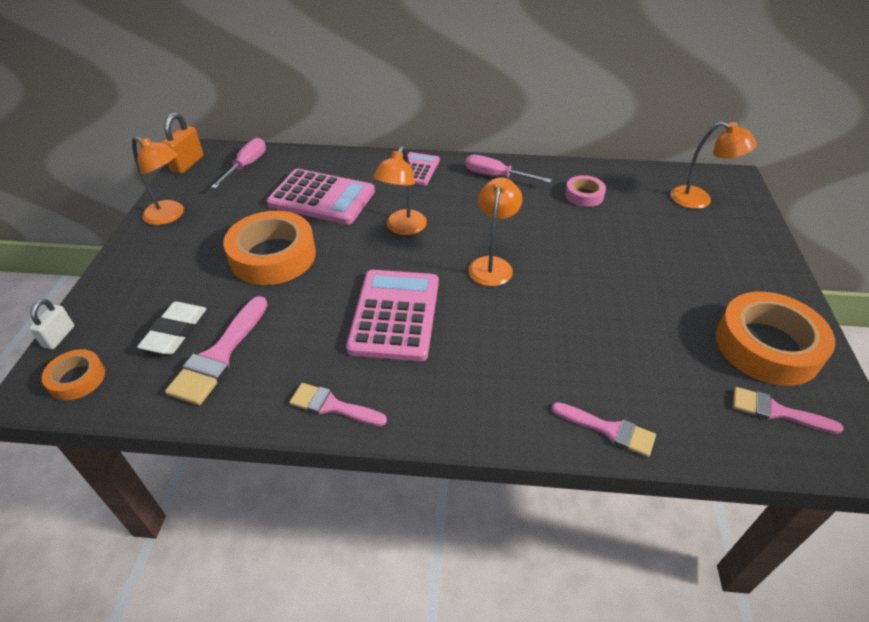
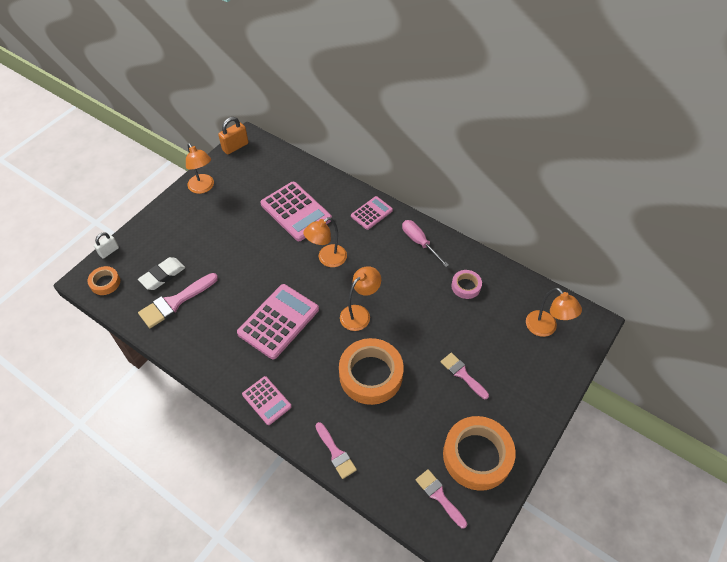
camera: 30 degrees right, 10 degrees up
pink screwdriver [211,138,266,189] -> none
orange tape [223,211,316,285] -> orange tape moved to [339,338,404,405]
pink brush [289,383,387,426] -> pink brush moved to [441,353,489,399]
none -> pink calculator [242,376,292,425]

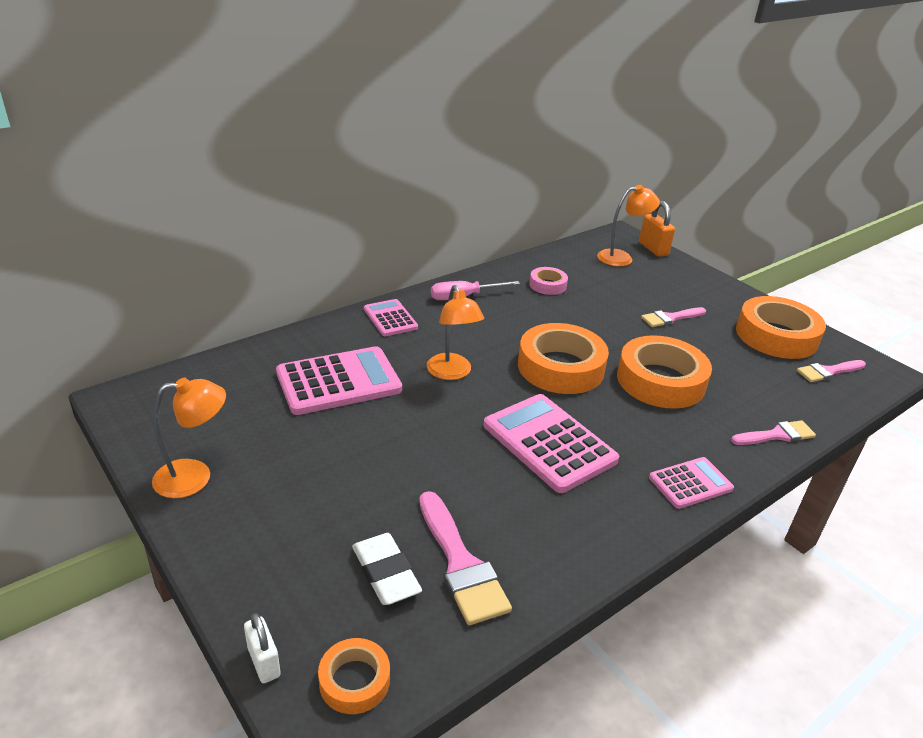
camera: 75 degrees left, 20 degrees down
orange padlock [218,117,248,155] -> orange padlock moved to [639,201,675,257]
orange lamp [340,266,381,331] -> orange tape [518,323,609,394]

